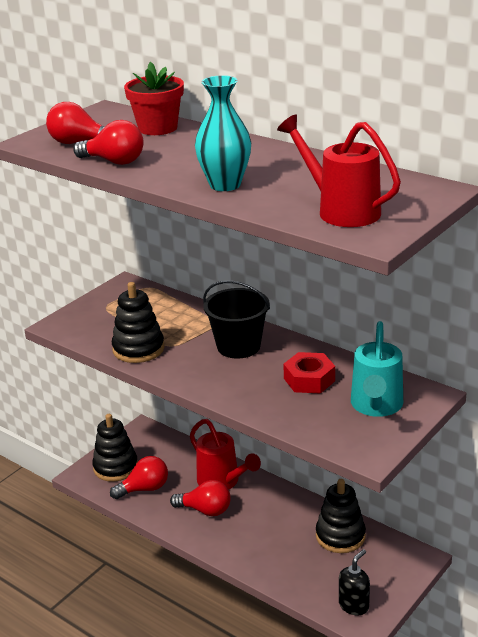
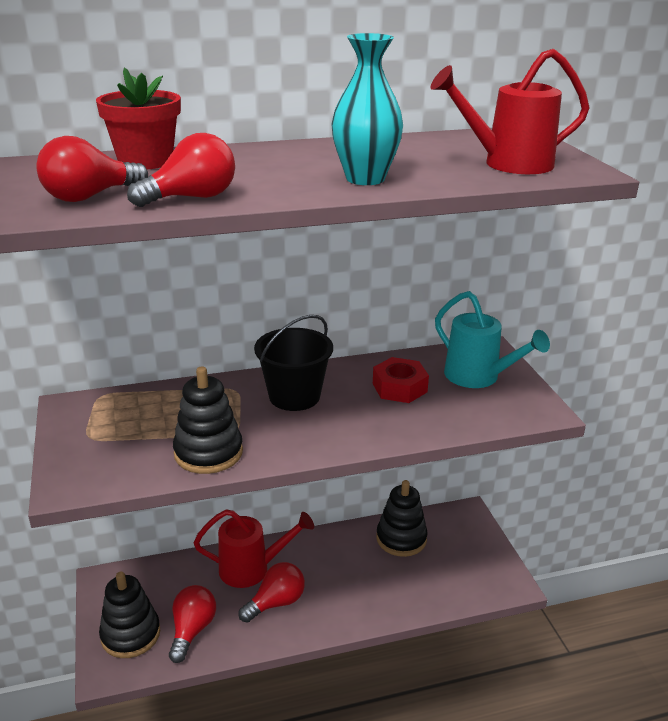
camera: 55 degrees left, 0 degrees up
black soap dispenser [339,549,370,615] -> none

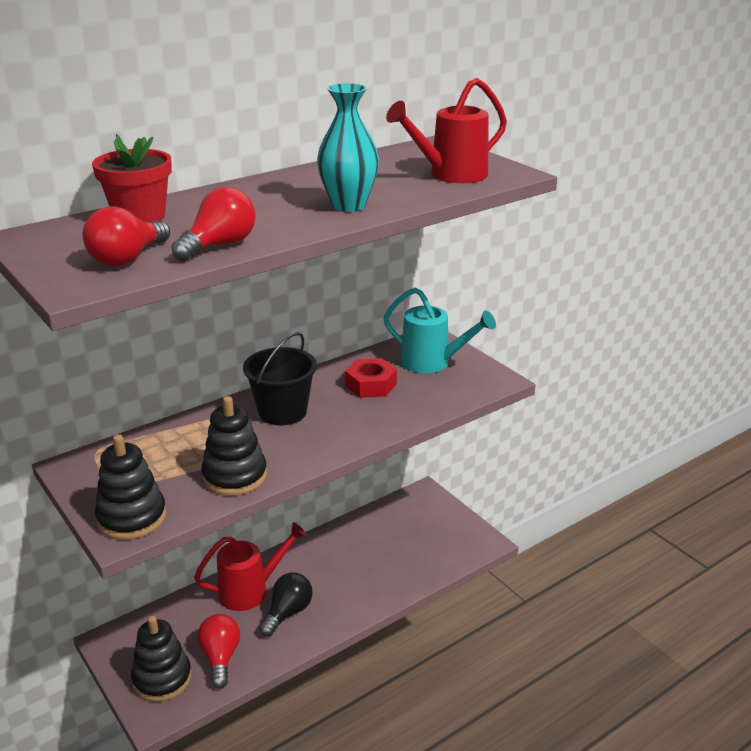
camera: 20 degrees left, 0 degrees up
red light bulb [238,562,305,623] -> black light bulb [259,572,313,637]
black stacking toy [376,480,428,557] -> black stacking toy moved to [95,434,166,540]

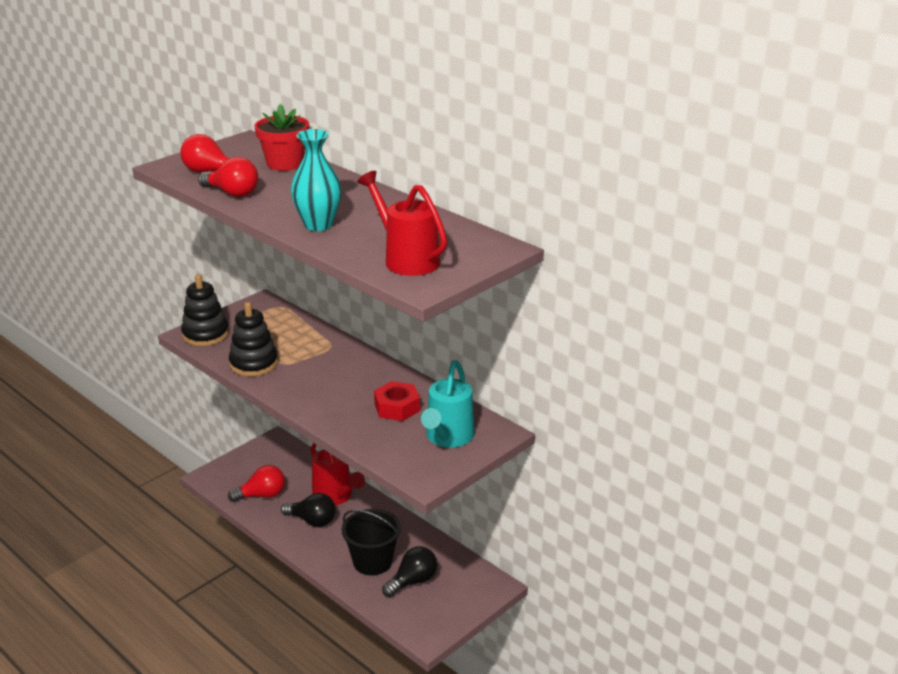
camera: 80 degrees right, 0 degrees up
black stacking toy [131,616,192,702] -> none
black bucket [243,332,317,425] -> black bucket moved to [342,509,401,575]
none -> black light bulb [382,546,437,597]

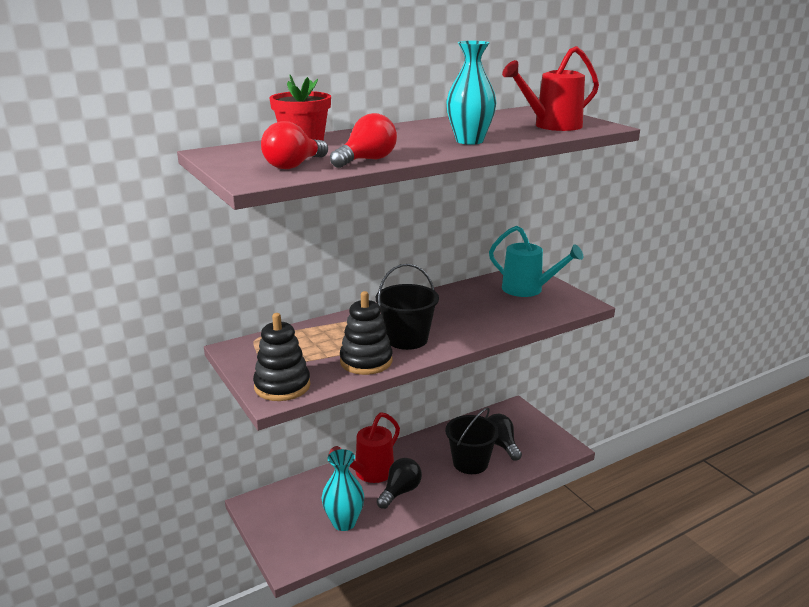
camera: 75 degrees left, 5 degrees down
red light bulb [228,465,285,502] -> turquoise vase [322,449,364,531]
red watering can [311,443,365,505] -> red watering can turned 150 degrees clockwise [329,412,400,483]
red nut [374,381,420,421] -> none
none -> black bucket [376,264,439,350]

